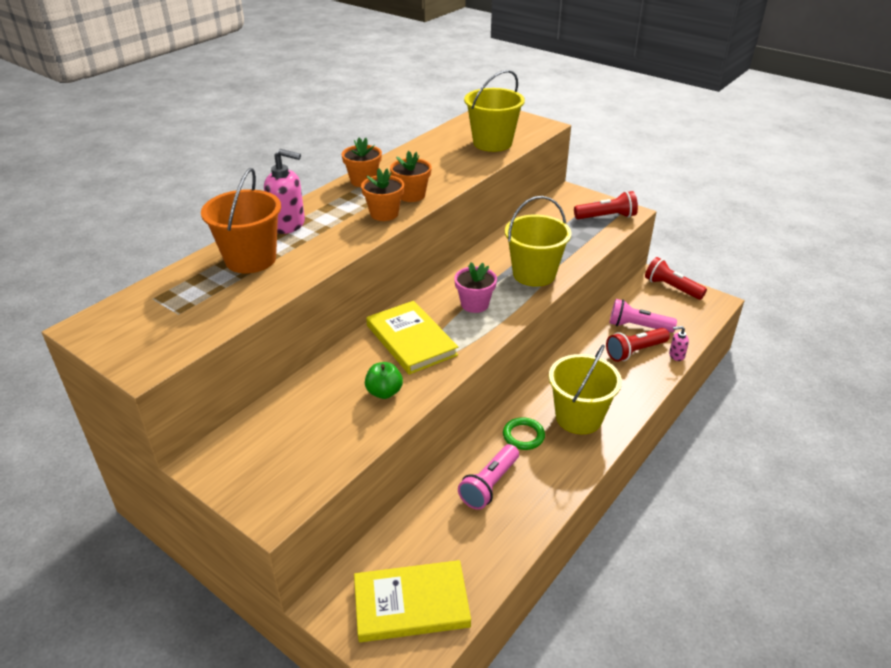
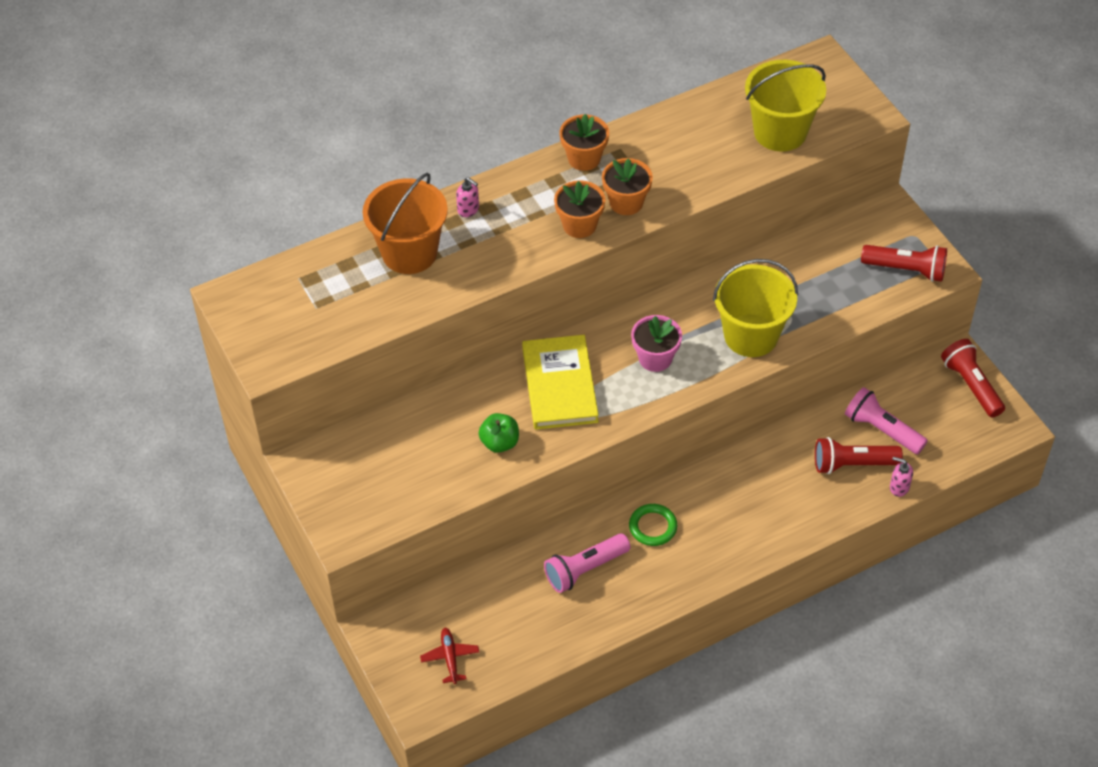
camera: 25 degrees right, 15 degrees up
pink soap dispenser [264,149,305,234] -> pink soap dispenser [456,177,479,217], size x0.51
yellow book [354,560,471,642] -> red plane [420,628,479,684]
yellow bucket [549,345,622,434] -> none

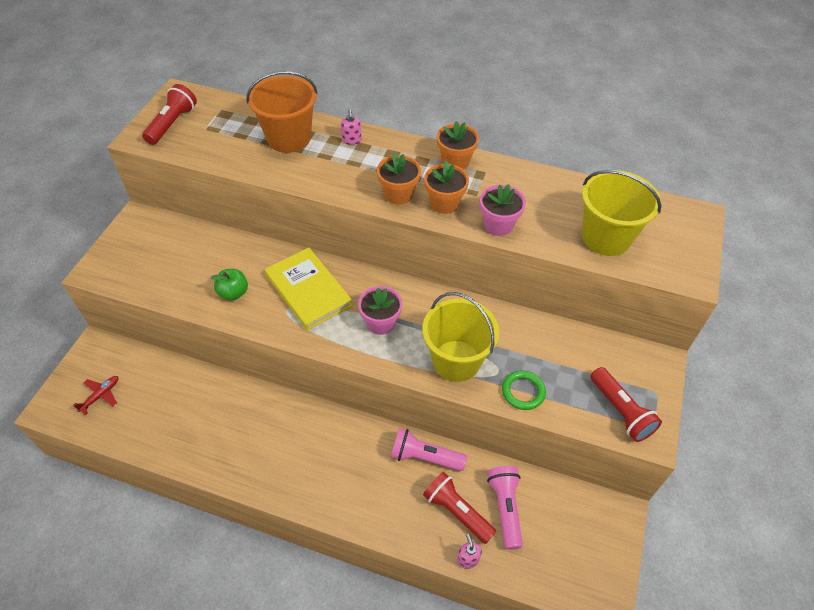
camera: 45 degrees right, 0 degrees up
yellow book [522,335,599,430] -> yellow book turned 75 degrees counterclockwise [265,247,352,330]
pink flashlight [544,533,631,593] -> pink flashlight moved to [391,428,467,471]
green ring [629,504,677,546] -> green ring moved to [502,370,546,410]
red flashlight [941,339,1005,418] -> red flashlight moved to [142,84,197,145]
none -> pink flower pot [480,184,526,236]

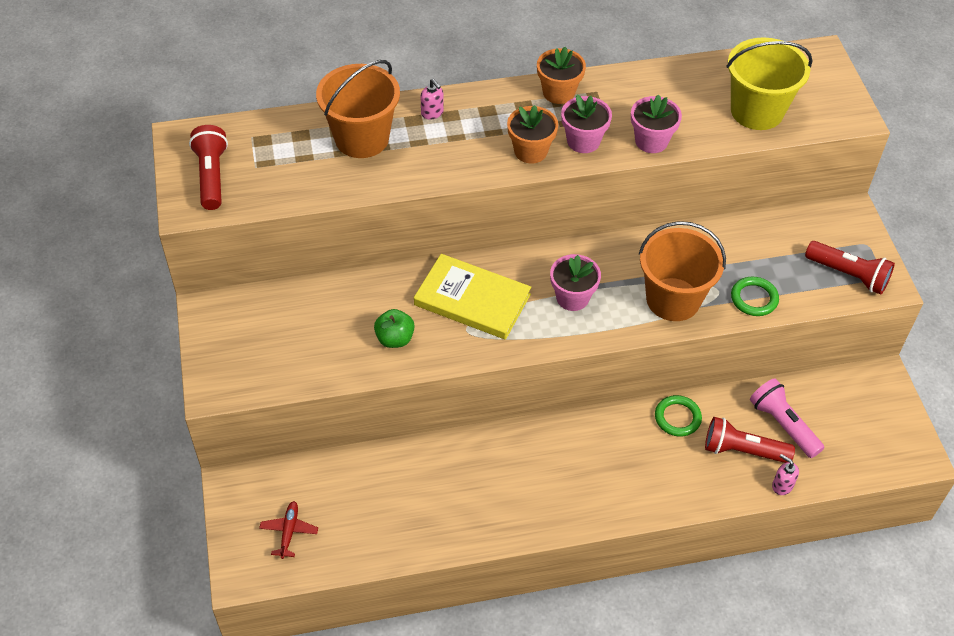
camera: 30 degrees left, 0 degrees up
pink flashlight [391,428,467,471] -> green ring [655,395,702,437]
yellow bucket [422,292,499,382] -> orange bucket [639,221,726,321]
orange flower pot [424,160,469,214] -> pink flower pot [561,95,612,153]

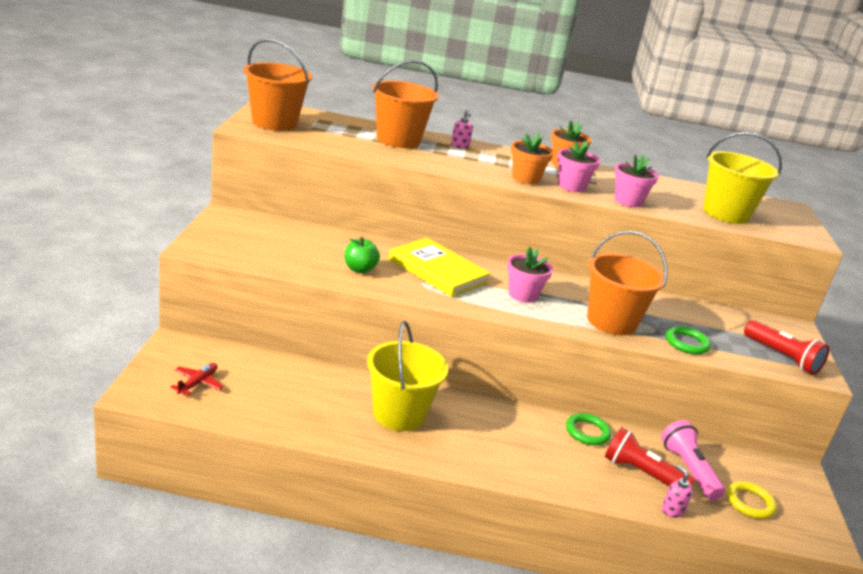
camera: 15 degrees right, 25 degrees down
red flashlight [189,125,228,210] -> orange bucket [243,38,312,131]
none -> yellow bucket [367,321,448,431]
none -> yellow ring [727,481,777,519]

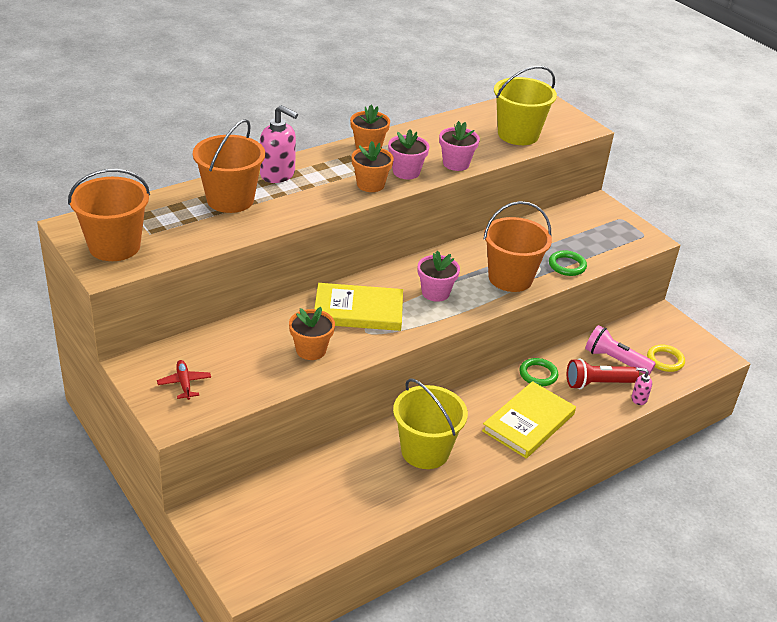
camera: 40 degrees left, 10 degrees up
red plane [170,363,224,396] -> red plane moved to [157,360,211,400]
green apple [345,237,380,273] -> orange flower pot [289,307,335,360]
pink soap dispenser [451,110,473,148] -> pink soap dispenser [260,105,298,183], size x1.97
red flashlight [744,320,829,375] -> none
none -> yellow book [482,381,576,458]

